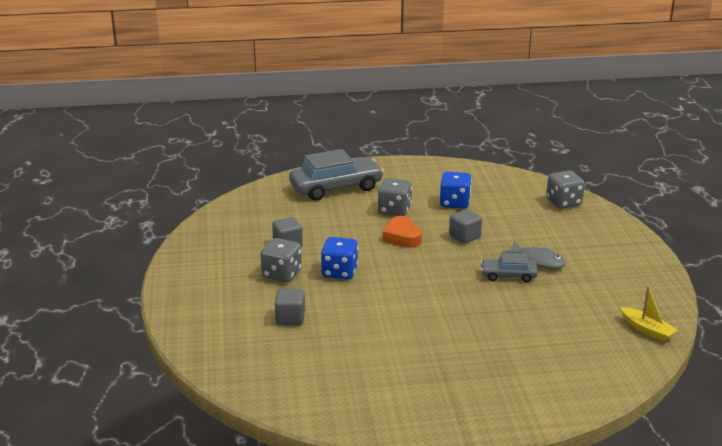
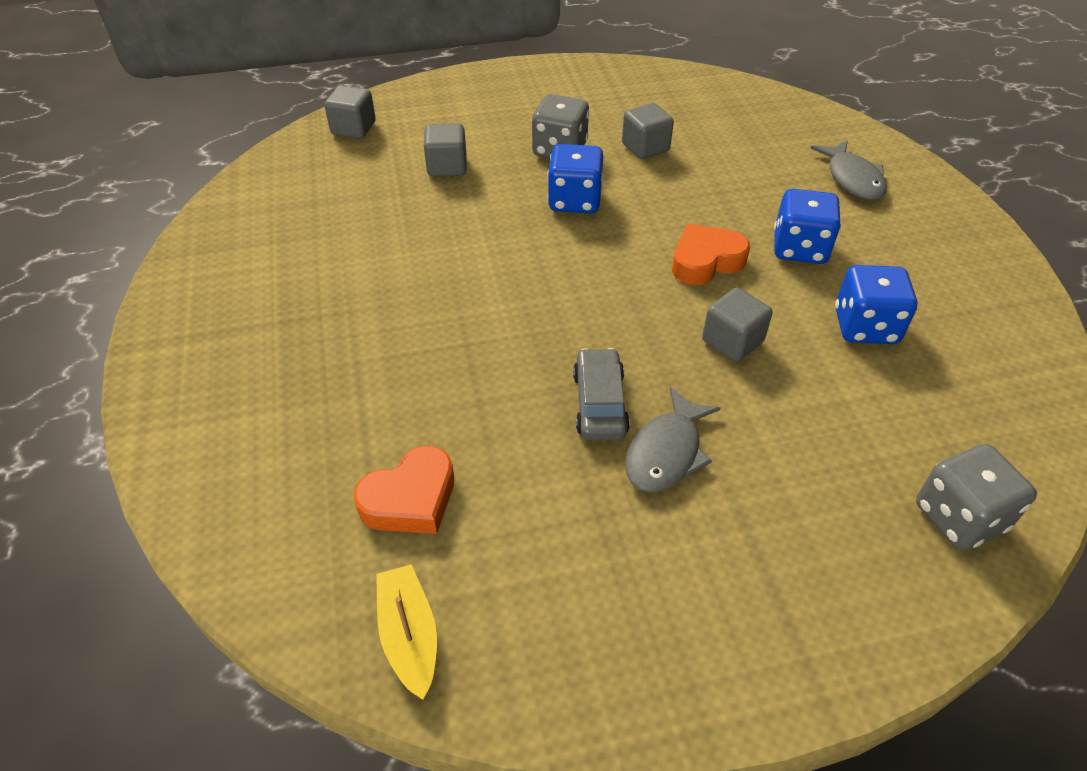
camera: 85 degrees right, 20 degrees up
grey car [289,149,384,200] -> grey fish [810,140,887,200]
grey dice [378,178,412,216] -> blue dice [774,189,841,264]
yellow boat [620,286,678,342] -> yellow boat turned 120 degrees clockwise [376,564,437,700]
none -> grey cube [325,85,376,139]
none -> orange heart [354,446,454,534]

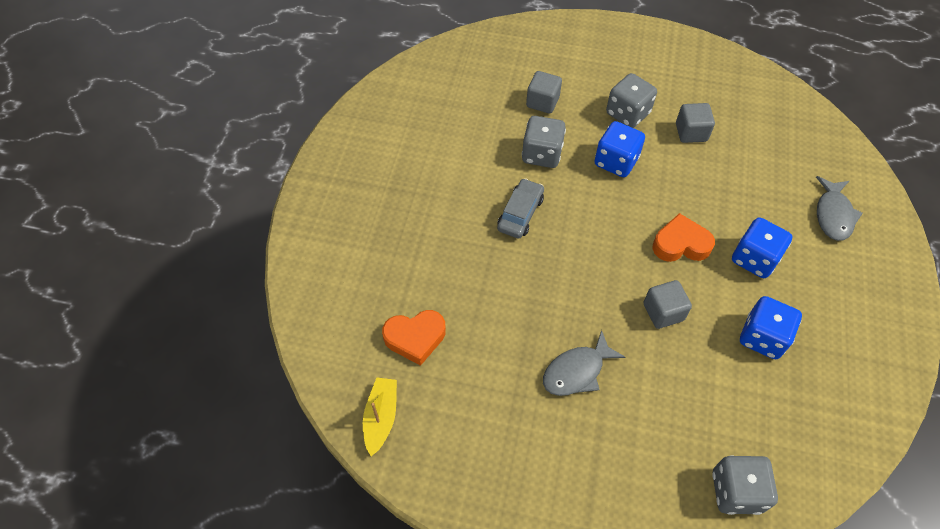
camera: 25 degrees right, 10 degrees up
grey cube [325,85,376,139] -> none
grey car [573,348,630,440] -> grey car moved to [497,178,544,238]
none -> grey dice [522,116,566,168]

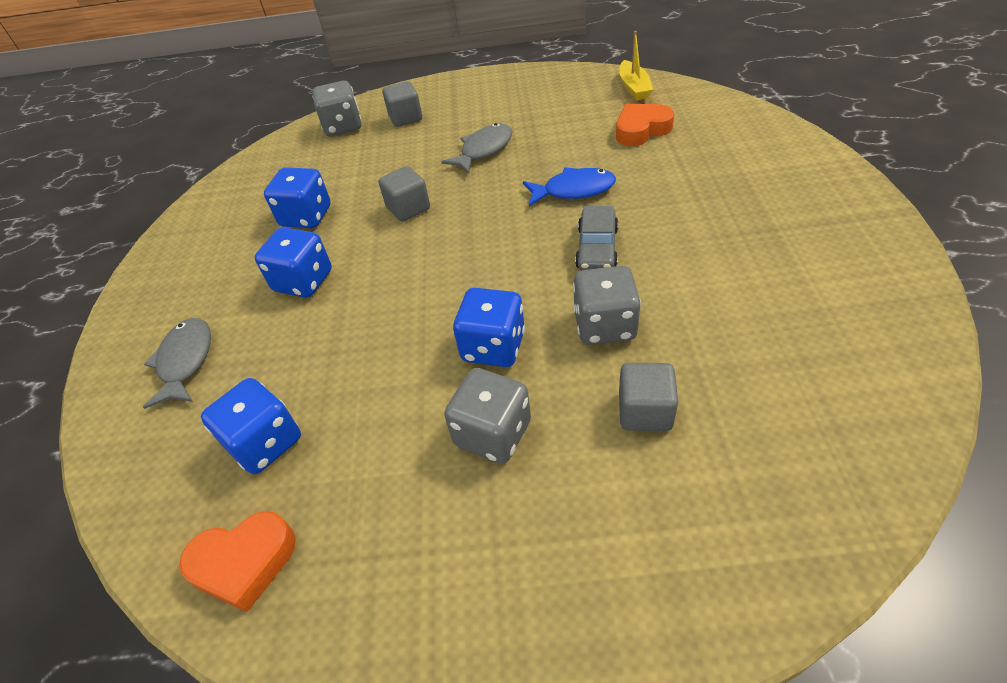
camera: 170 degrees right, 10 degrees down
orange heart [652,213,715,262] -> orange heart moved to [179,511,296,612]
grey cube [676,103,715,143] -> grey cube moved to [382,81,422,127]
none -> blue dice [201,378,301,474]
none -> blue fish [523,167,616,206]

